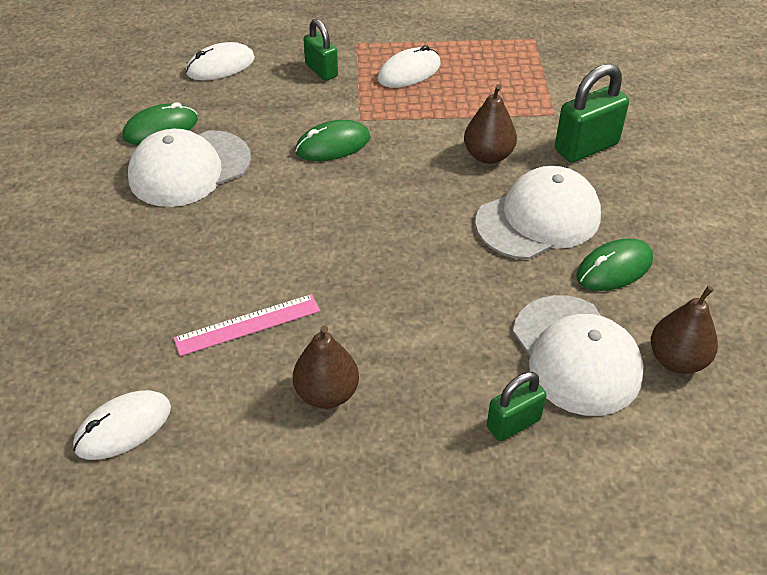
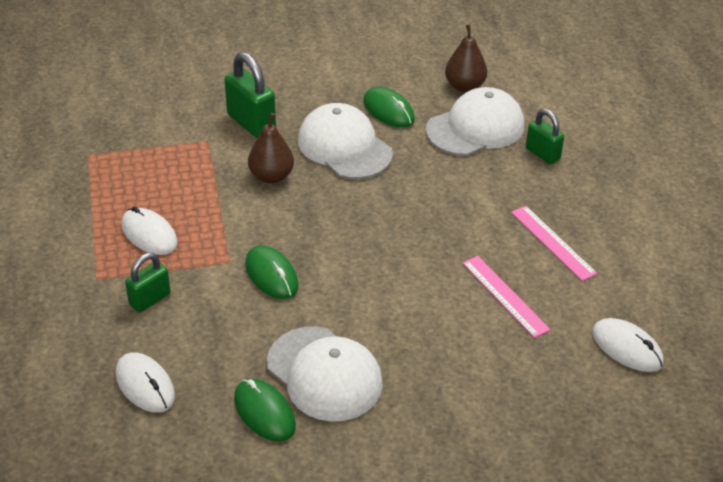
camera: 100 degrees left, 5 degrees down
brown pear [293,326,359,409] -> pink ruler [511,206,597,281]

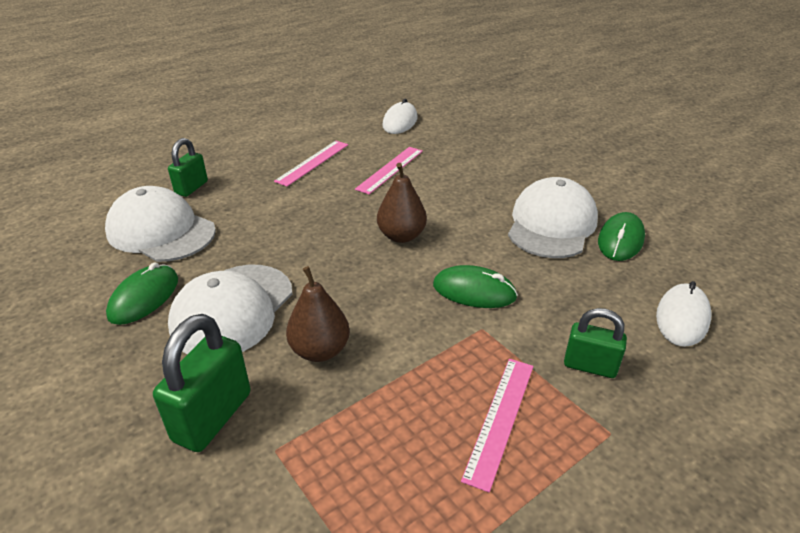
camera: 115 degrees left, 5 degrees down
white mouse [121,207,178,255] -> pink ruler [461,359,533,493]
green mouse [245,245,299,299] -> green mouse turned 75 degrees clockwise [433,265,518,308]
brown pear [445,24,487,92] -> brown pear moved to [377,163,427,243]

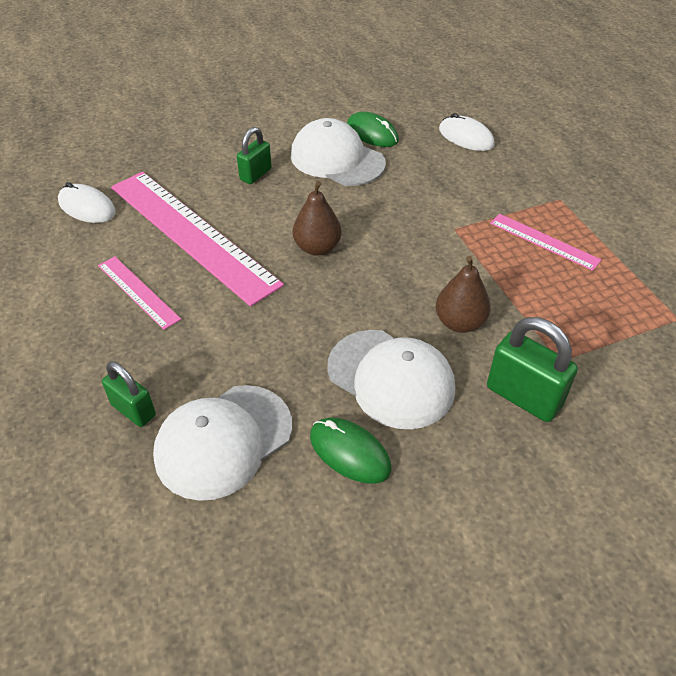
camera: 75 degrees left, 10 degrees up
pink ruler [355,147,423,194] -> pink ruler [111,172,284,307], size x2.13
green mouse [433,265,518,308] -> none
green padlock [564,308,627,378] -> green padlock moved to [237,127,272,184]

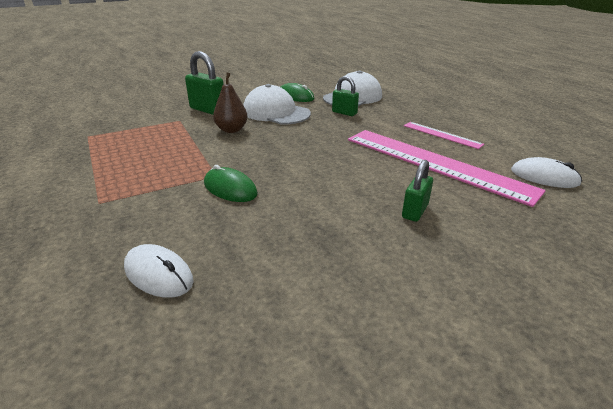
camera: 175 degrees right, 15 degrees down
green padlock [102,361,156,427] -> green padlock moved to [332,76,359,116]
white cap [291,118,386,186] -> none
brown pear [293,181,342,256] -> none
green mouse [347,112,399,147] -> green mouse moved to [204,165,258,202]
pink ruler [490,214,601,271] -> none

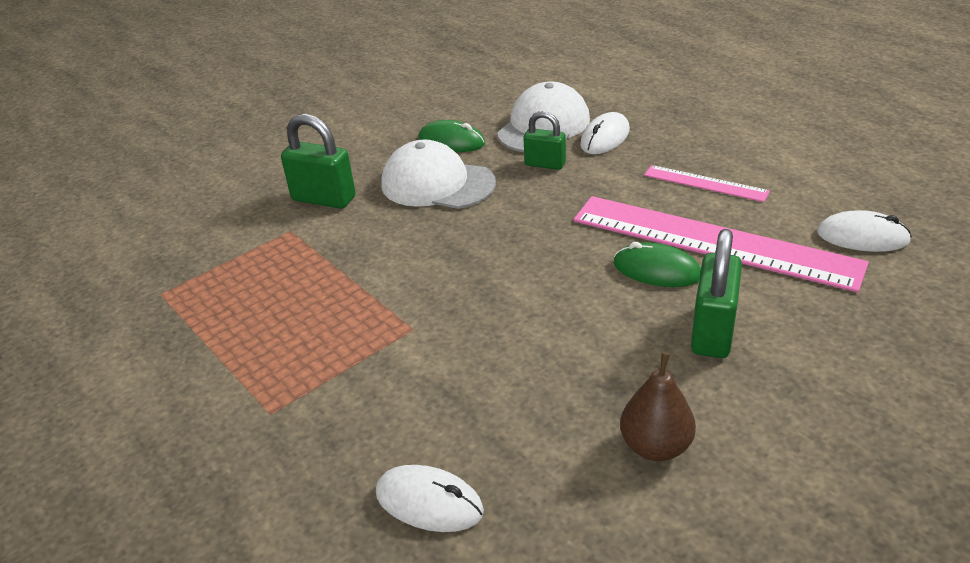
camera: 10 degrees left, 5 degrees up
green mouse [204,165,258,202] -> green mouse moved to [614,242,701,287]
brown pear [213,72,248,133] -> brown pear moved to [620,352,696,461]
green padlock [402,160,433,222] -> green padlock [691,229,742,358], size x1.56
none -> white mouse [580,112,630,154]

